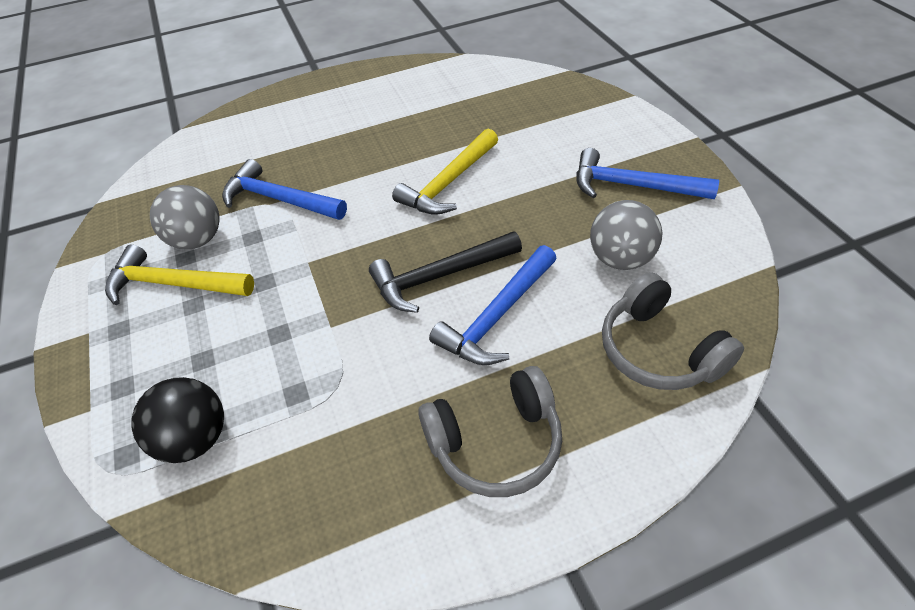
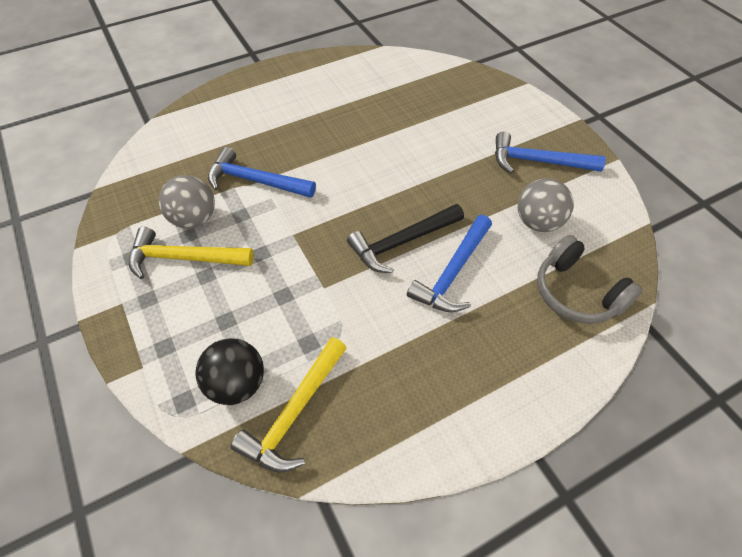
camera: 10 degrees left, 5 degrees up
yellow hammer [392,129,498,215] -> yellow hammer moved to [231,337,347,473]
grey headphones [418,366,562,497] -> none

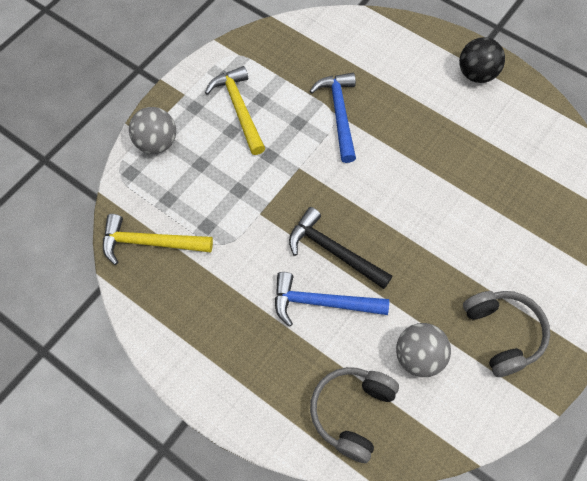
camera: 65 degrees right, 10 degrees up
grey ball [159,175,215,229] -> grey ball moved to [129,107,176,154]
black ball [195,338,264,405] -> black ball moved to [459,37,505,83]
blue hammer [495,132,606,173] -> grey headphones [463,291,550,377]

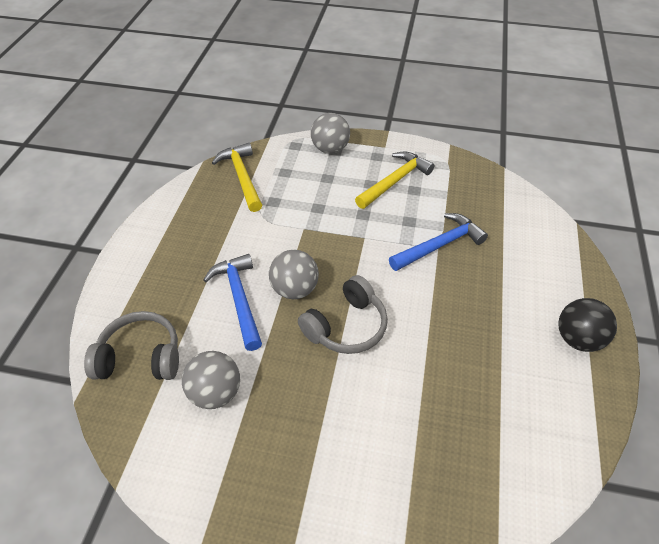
camera: 65 degrees right, 15 degrees down
black hammer [289,207,392,289] -> grey ball [269,250,319,299]
grey headphones [463,291,550,377] -> grey headphones moved to [298,275,388,354]

